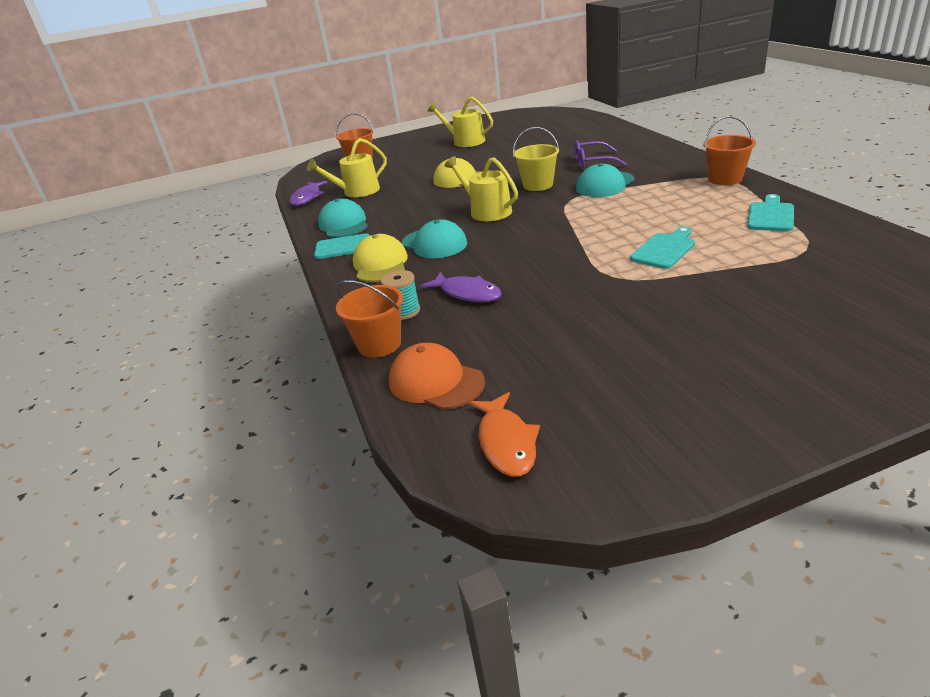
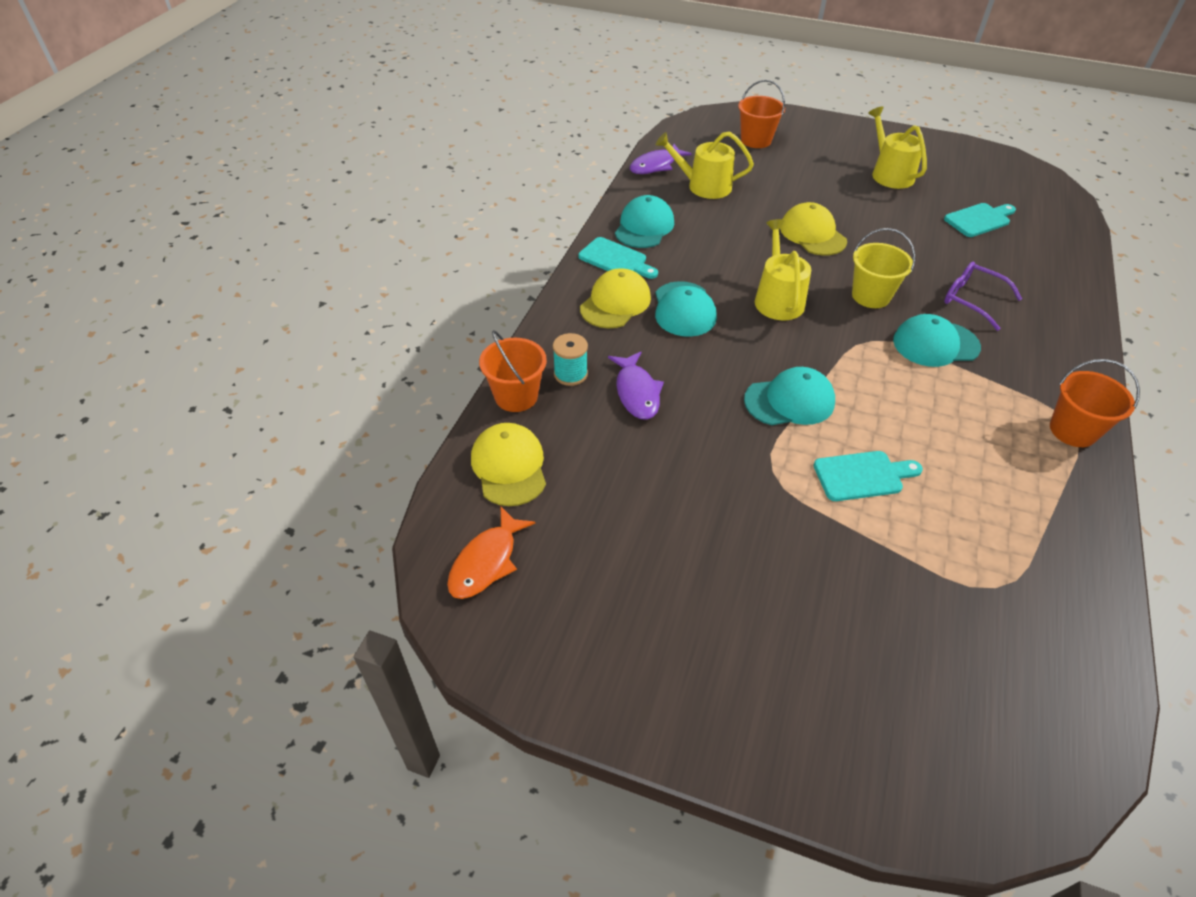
camera: 35 degrees right, 15 degrees up
orange cap [389,343,485,410] -> yellow cap [471,423,546,506]
turquoise cutting board [747,194,794,231] -> turquoise cutting board moved to [944,203,1016,237]
none -> turquoise cap [744,367,835,425]

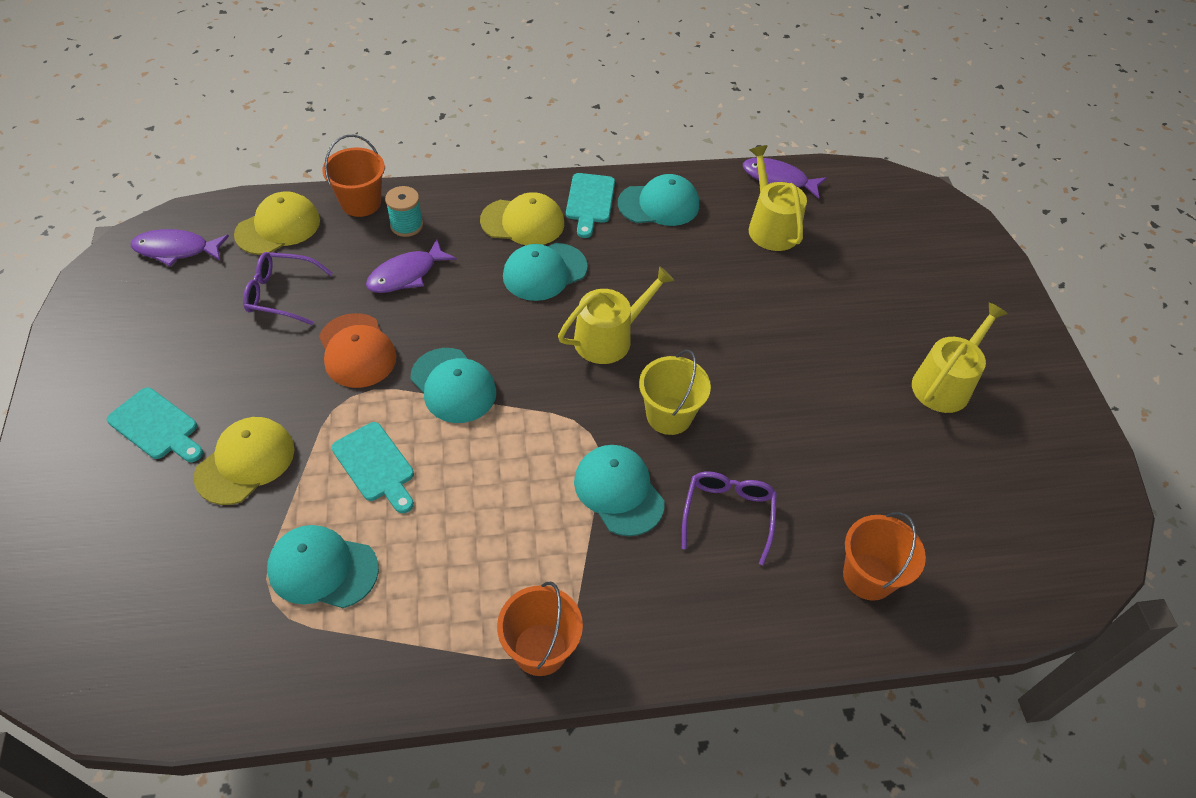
camera: 60 degrees right, 5 degrees up
orange fish [447,507,535,599] -> purple fish [131,229,229,266]
orange bucket [738,80,785,148] -> orange bucket moved to [843,512,926,601]
yellow cap [780,202,847,256] -> yellow cap moved to [194,417,294,505]
turquoise cutting board [944,203,1016,237] -> turquoise cutting board moved to [107,387,203,462]
none -> purple glasses [243,252,333,325]
none -> turquoise cap [267,525,379,608]
none -> orange cap [319,313,396,388]

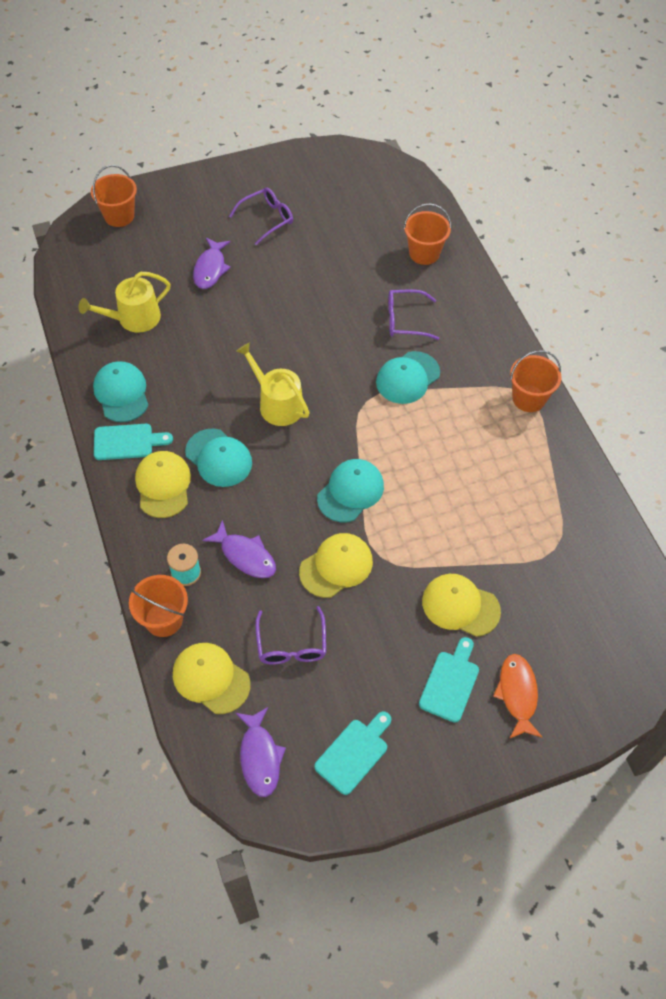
camera: 100 degrees left, 5 degrees up
turquoise cap [267,525,379,608] -> none
orange cap [319,313,396,388] -> yellow cap [299,533,373,598]
turquoise cutting board [332,422,414,513] -> turquoise cutting board moved to [314,711,391,795]
yellow bucket [639,350,711,435] -> none
purple fish [743,158,827,199] -> purple fish moved to [193,238,231,289]
yellow watering can [912,303,1008,413] -> purple glasses [229,188,293,245]
none -> orange bucket [91,165,137,227]
none -> orange fish [493,654,542,739]

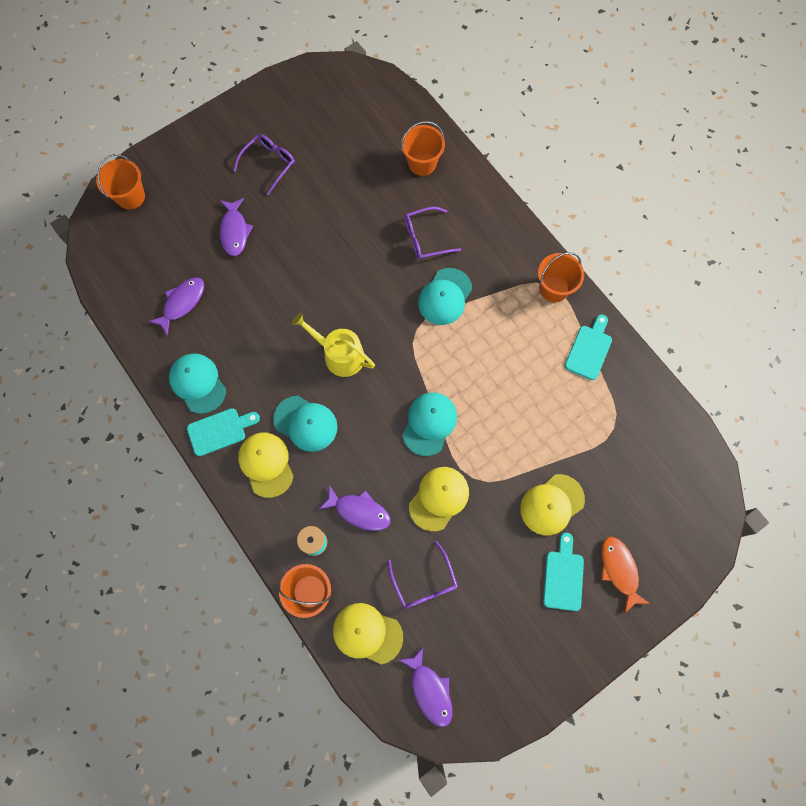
camera: 15 degrees left, 15 degrees up
yellow watering can [79,272,171,333] -> purple fish [148,277,204,336]
turquoise cutting board [314,711,391,795] -> turquoise cutting board moved to [565,314,612,380]
yellow cap [422,574,501,637] -> yellow cap turned 45 degrees counterclockwise [520,474,585,535]

